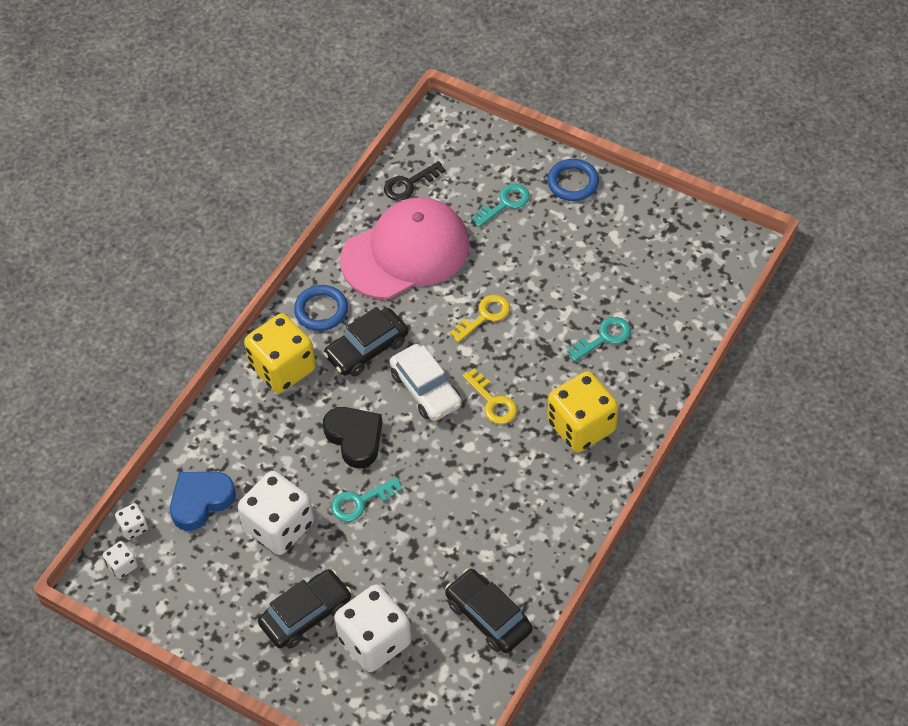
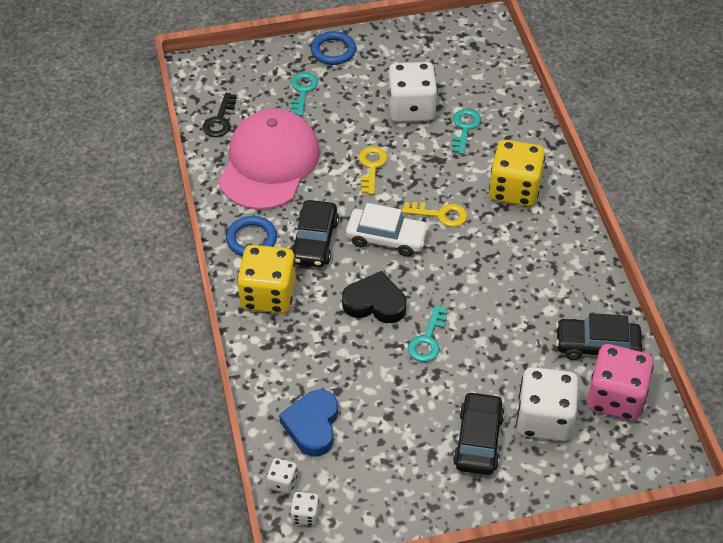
camera: 45 degrees left, 5 degrees down
white dice [238,471,314,555] -> white dice moved to [387,62,438,122]
none -> pink dice [587,344,654,421]

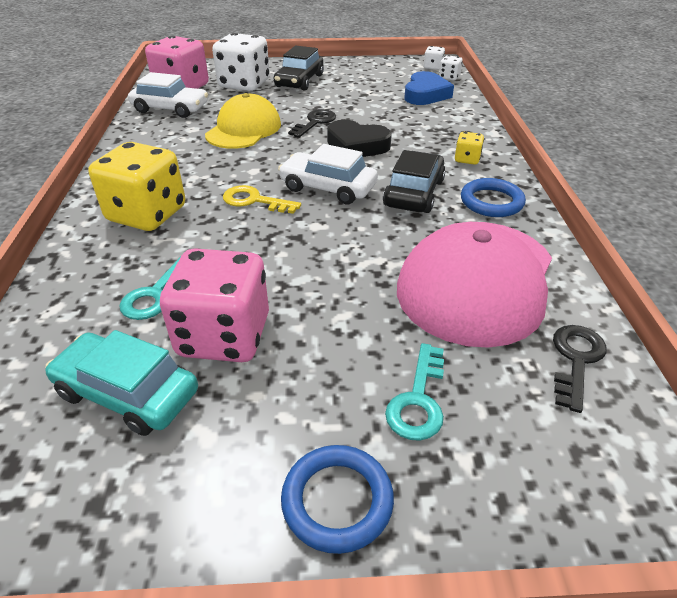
camera: 170 degrees left, 10 degrees down
yellow dice [237,245,296,314] -> yellow dice [455,132,484,165], size x0.45
yellow key [359,146,387,195] -> none
white dice [387,62,438,122] -> pink dice [160,248,269,362]
turquoise key [408,305,448,362] -> black key [288,109,336,138]
black car [556,313,642,360] -> white car [128,72,208,118]
none -> turquoise car [45,330,198,436]
none -> yellow cap [205,93,281,149]

